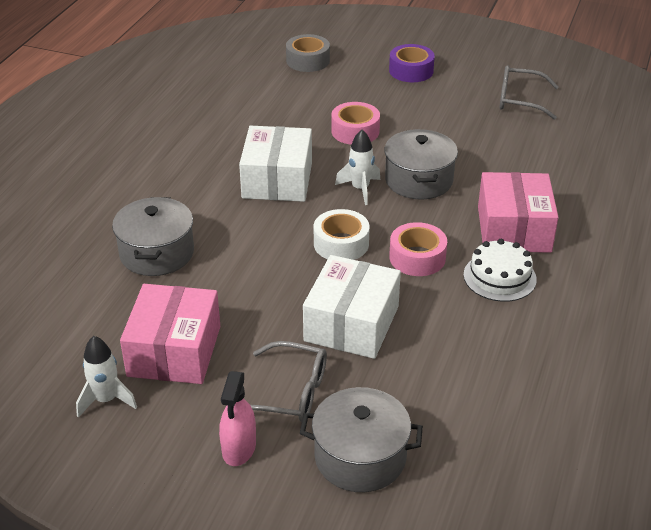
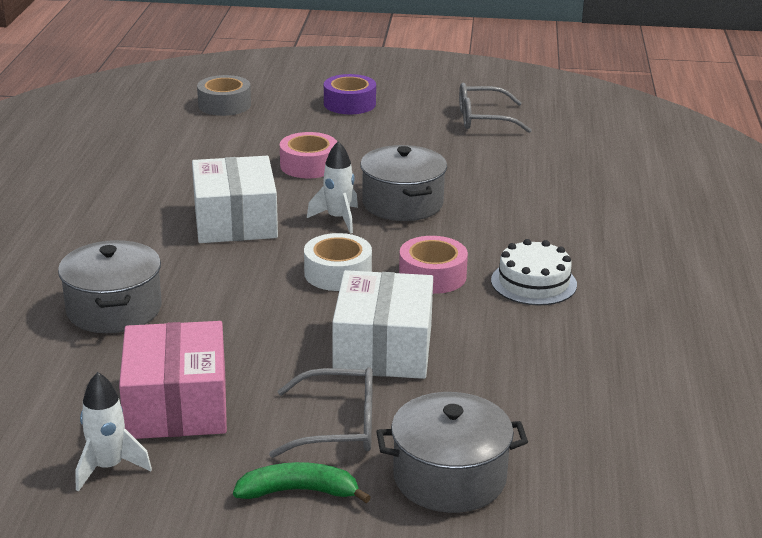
camera: 15 degrees left, 10 degrees down
pink spray bottle [219,371,256,466] -> green banana [233,462,371,503]
pink box [478,172,559,253] -> none

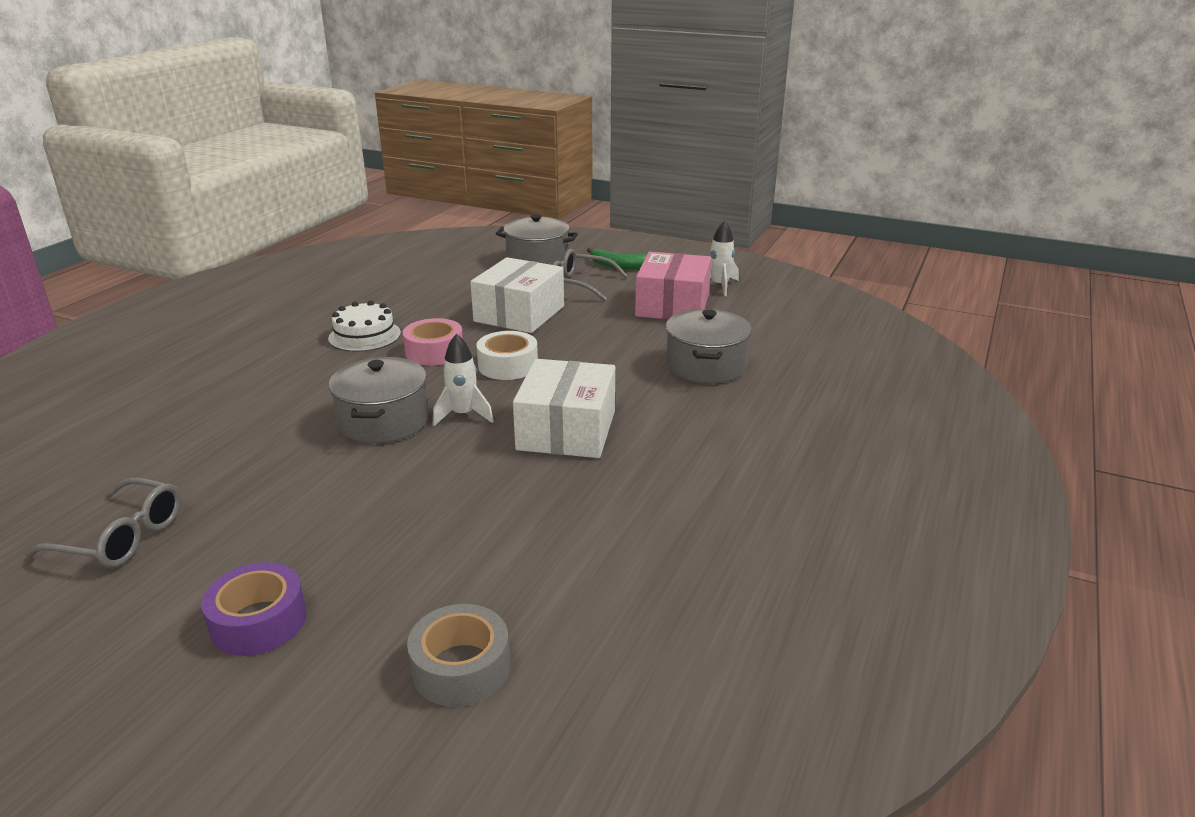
camera: 160 degrees left, 0 degrees up
pink tape [280,132,337,178] -> none

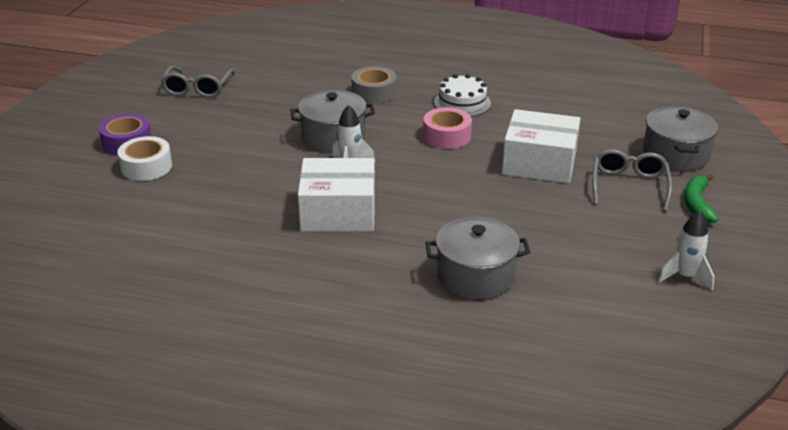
camera: 80 degrees right, 5 degrees up
grey tape [407,604,510,707] -> grey tape moved to [352,66,396,104]
white tape [477,331,538,380] -> white tape moved to [118,136,172,181]
pink box [635,252,711,320] -> none

